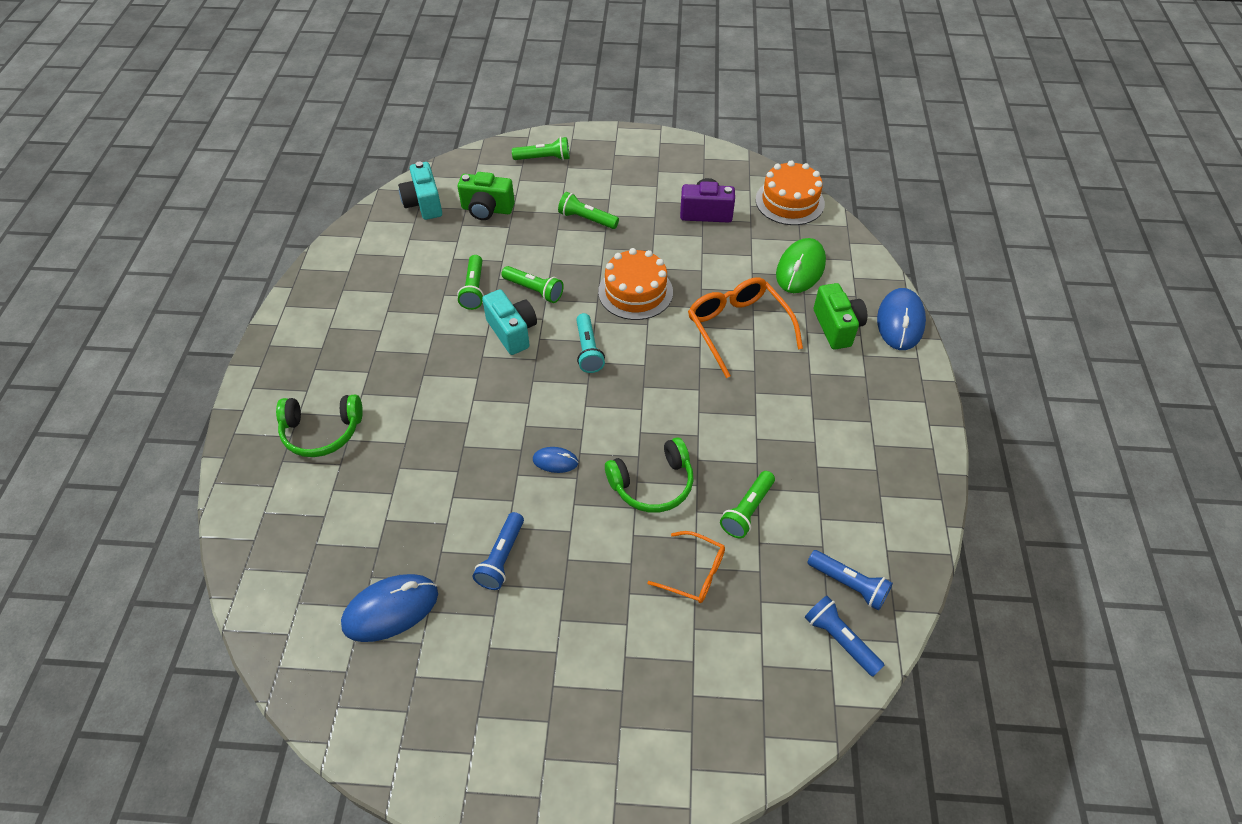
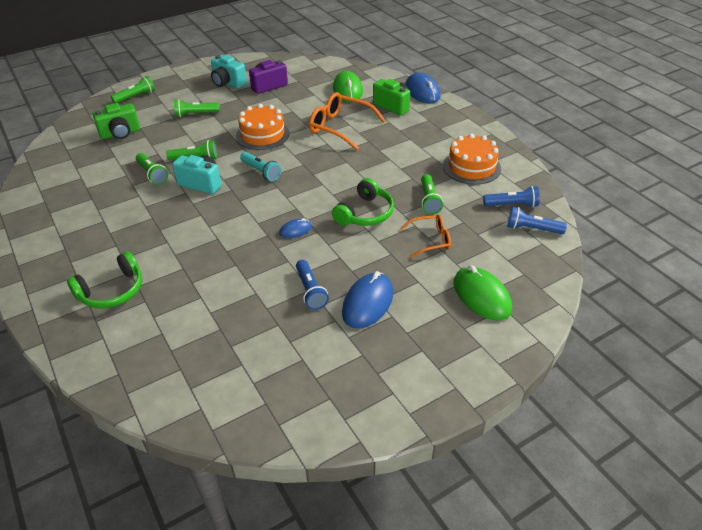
camera: 35 degrees left, 10 degrees down
blue mouse [341,574,438,642] -> blue mouse moved to [342,271,393,329]
turquoise camera [398,161,442,220] -> turquoise camera moved to [211,55,247,88]
orange cake [755,160,825,225] -> orange cake moved to [443,134,501,185]
none -> green mouse [454,265,512,321]

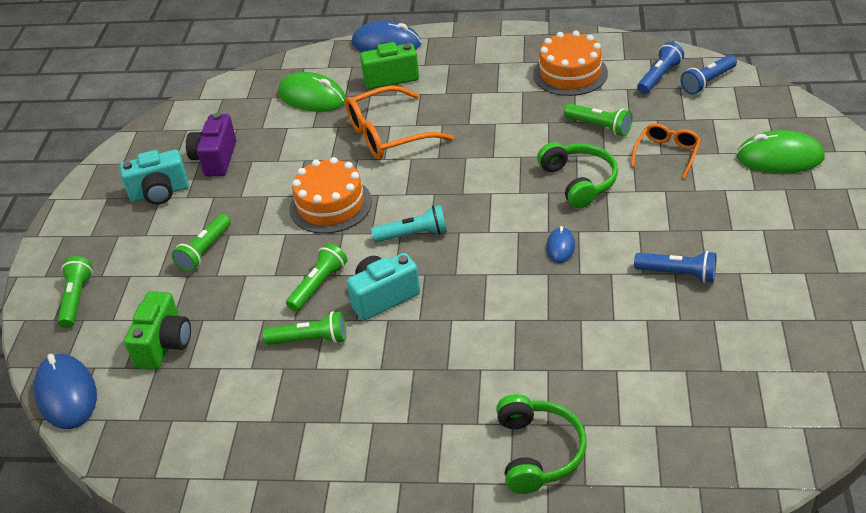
camera: 50 degrees left, 0 degrees up
blue mouse [342,271,393,329] -> blue mouse moved to [34,354,97,429]

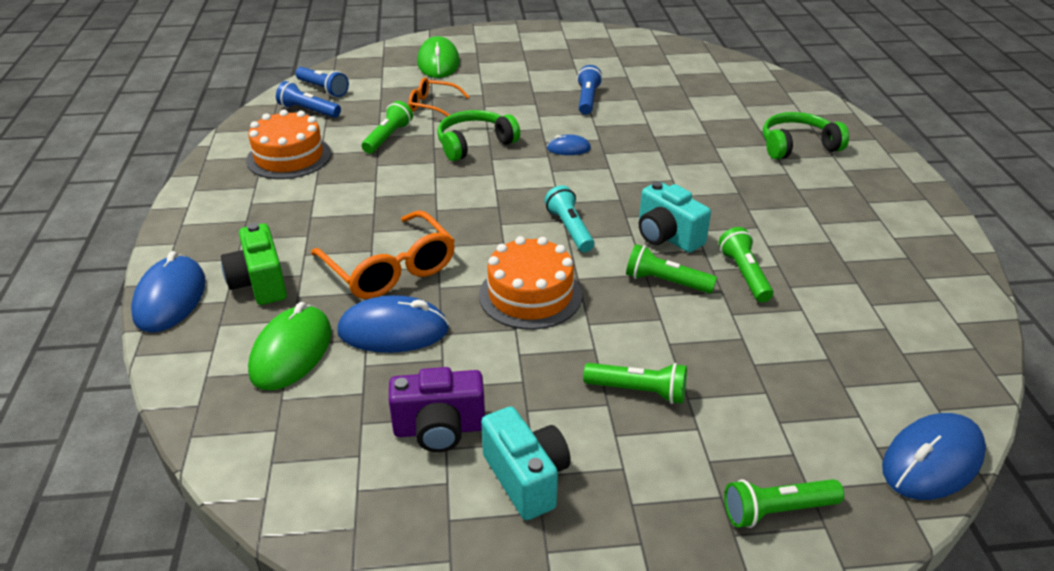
camera: 105 degrees left, 5 degrees down
green camera [124,291,191,370] -> none
none -> blue mouse [337,295,449,353]

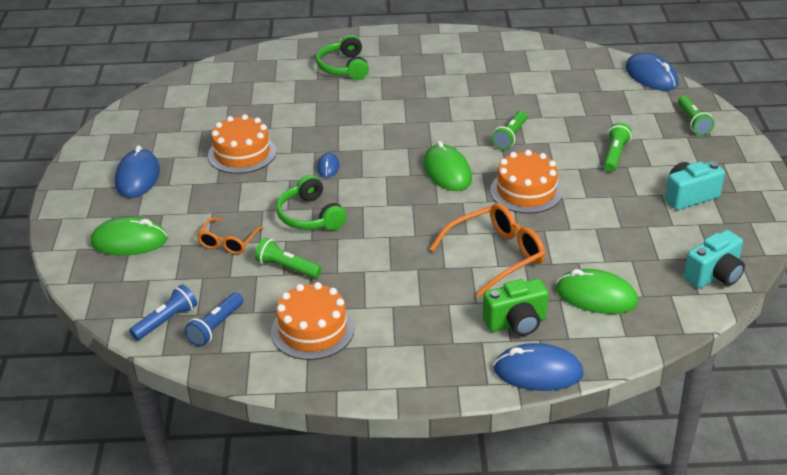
camera: 85 degrees left, 0 degrees up
blue mouse [337,295,449,353] -> blue mouse moved to [115,145,160,198]
purple camera [389,367,485,452] -> none
turquoise flashlight [545,185,594,252] -> green mouse [423,141,472,191]
blue flashlight [577,65,603,115] -> orange cake [208,114,277,174]
turquoise camera [639,181,711,253] -> turquoise camera moved to [684,230,745,288]
green flashlight [719,227,774,302] -> none

